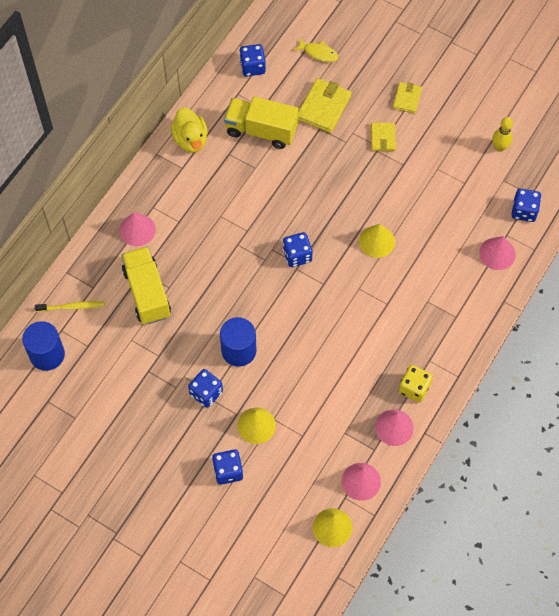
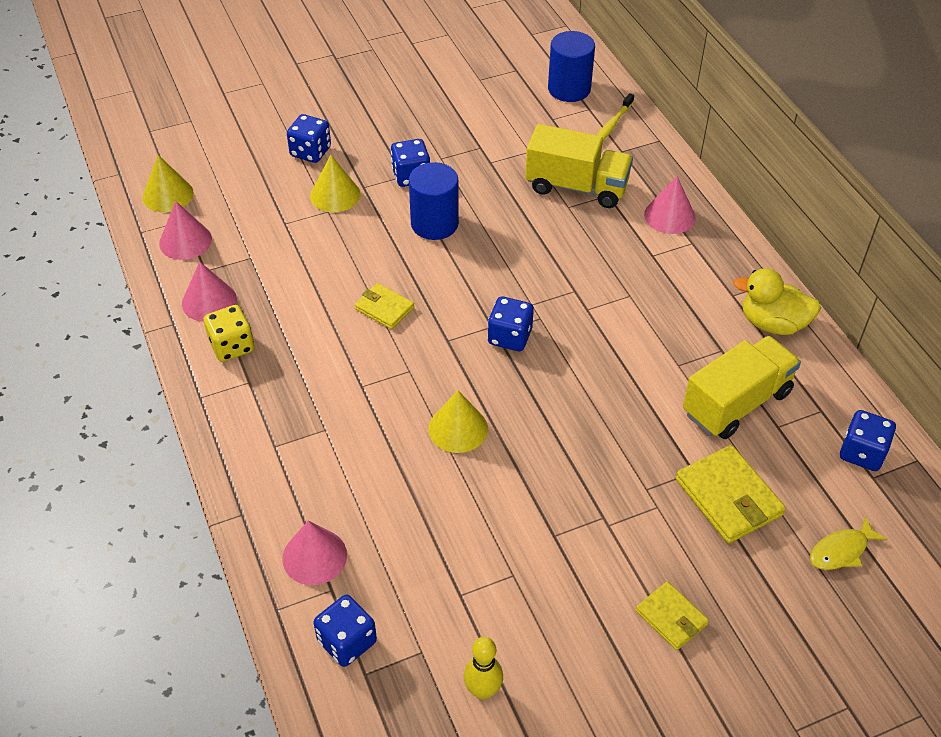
camera: 125 degrees right, 15 degrees down
yellow wallet [371,123,396,151] -> yellow wallet moved to [355,283,414,329]

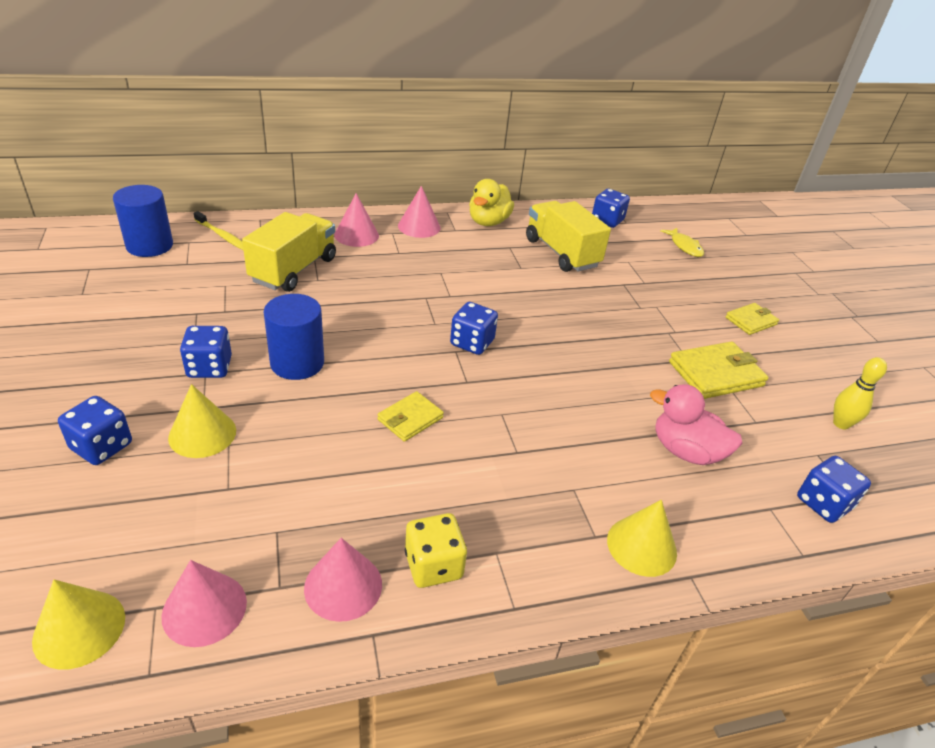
camera: 85 degrees left, 10 degrees down
pink cone [282,521,347,585] -> pink cone moved to [398,186,441,238]
yellow cone [429,390,488,453] -> yellow cone moved to [607,500,677,577]
yellow wallet [676,445,786,543] -> yellow wallet moved to [669,341,769,399]
none -> pink duck [650,384,743,465]

